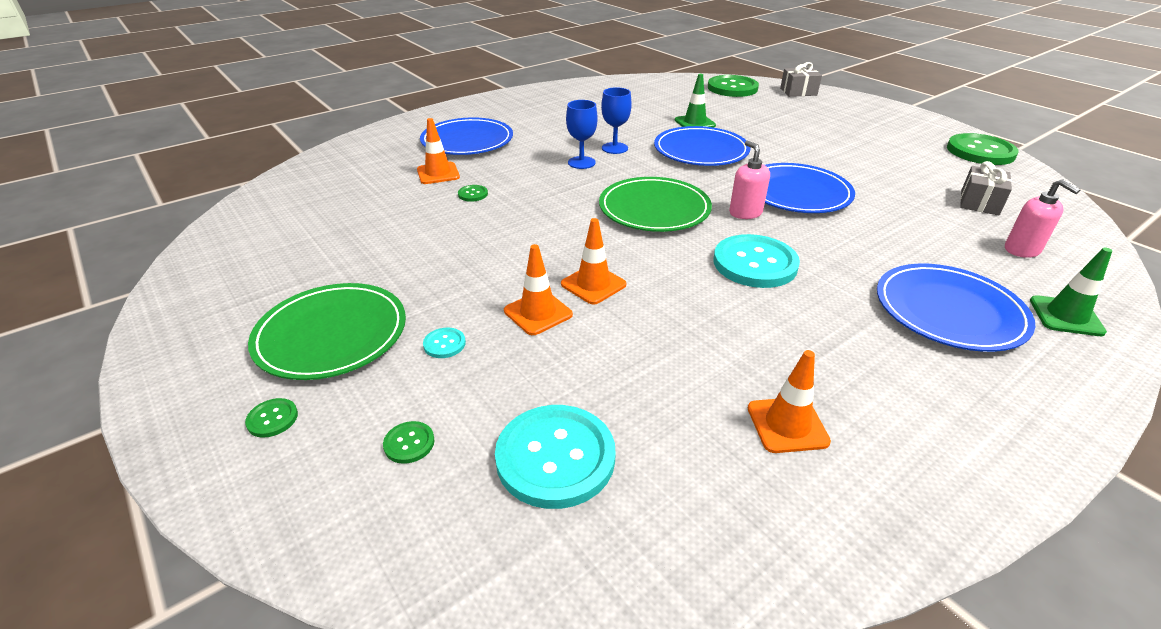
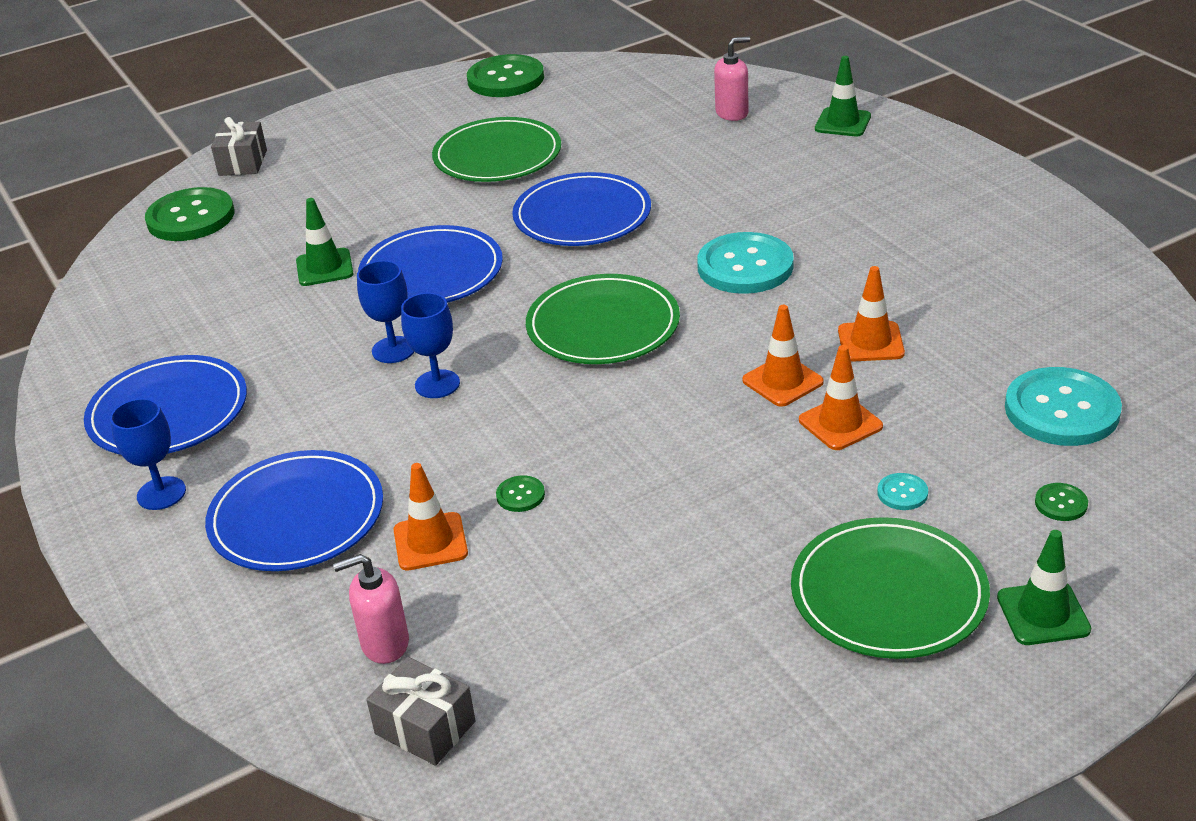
camera: 80 degrees left, 0 degrees up
green button [245,398,298,438] -> green traffic cone [997,530,1091,645]
pink soap dispenser [729,141,770,219] -> pink soap dispenser moved to [333,554,409,664]
orange traffic cone [748,350,831,453] -> orange traffic cone moved to [838,266,905,362]
blue plate [877,264,1035,352] -> blue plate moved to [84,355,247,455]
grey gift [960,161,1012,215] -> grey gift moved to [366,657,476,766]
none -> blue goblet [110,398,186,510]
none -> green plate [432,117,561,182]

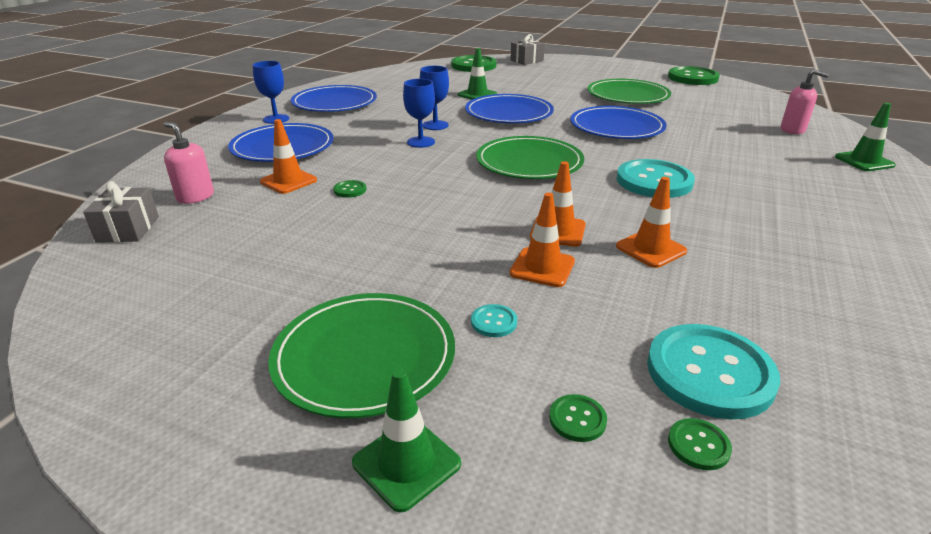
camera: 50 degrees right, 5 degrees down
none -> green button [668,418,732,470]

